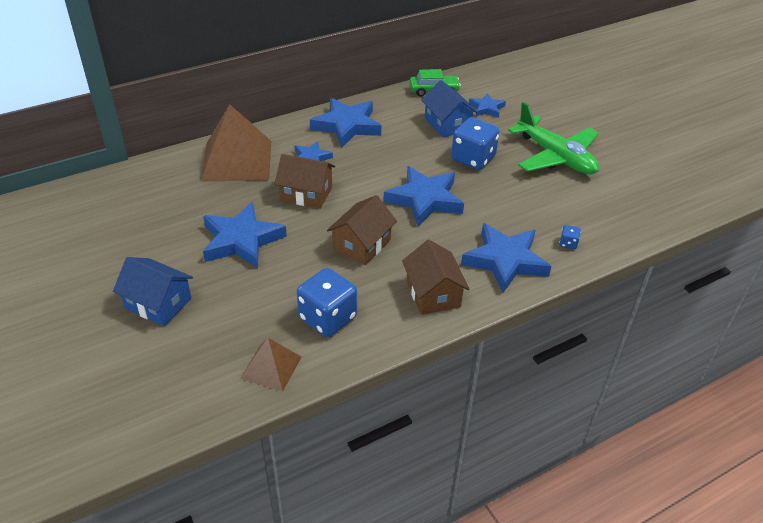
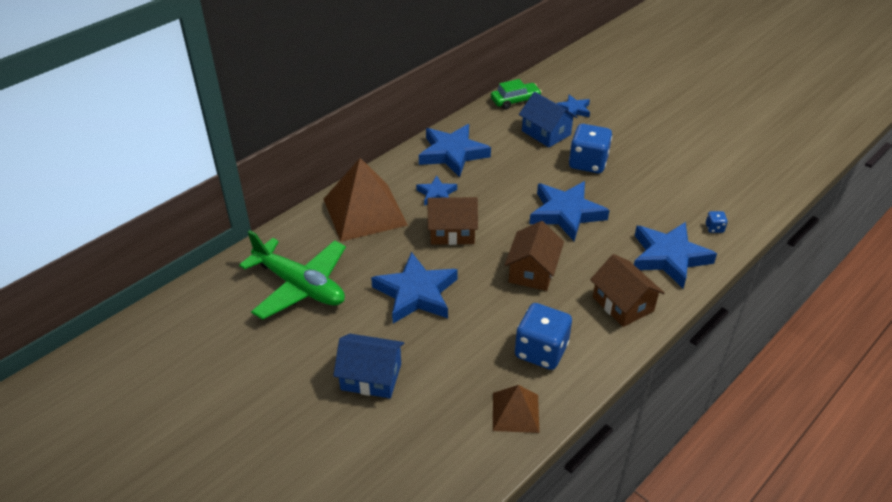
camera: 15 degrees left, 0 degrees up
green plane [508,102,599,174] -> green plane moved to [239,230,346,320]

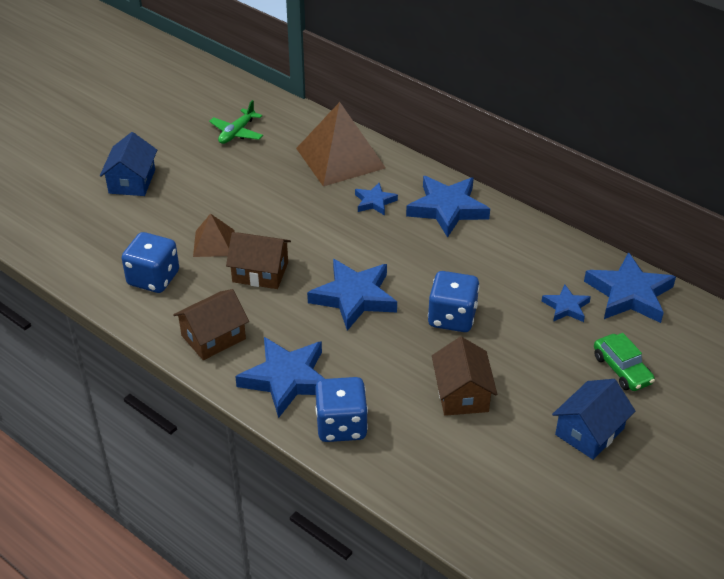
camera: 85 degrees right, 0 degrees up
green plane [239,230,346,320] -> green plane [209,100,263,144], size x0.56
blue star [371,252,458,323] -> blue star moved to [584,252,676,323]
brown house [428,197,478,245] -> brown house moved to [432,337,497,416]
green car [491,79,542,110] -> green car moved to [594,333,655,391]
brown pyramid [493,385,539,433] -> brown pyramid moved to [193,213,235,257]
blue house [519,92,577,147] -> blue house moved to [552,379,635,460]
blue dice [706,211,728,233] -> blue dice [315,377,368,442], size x2.33

